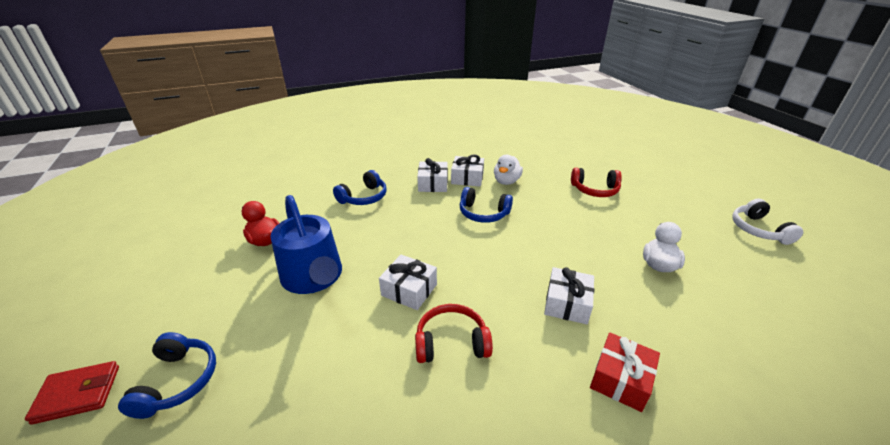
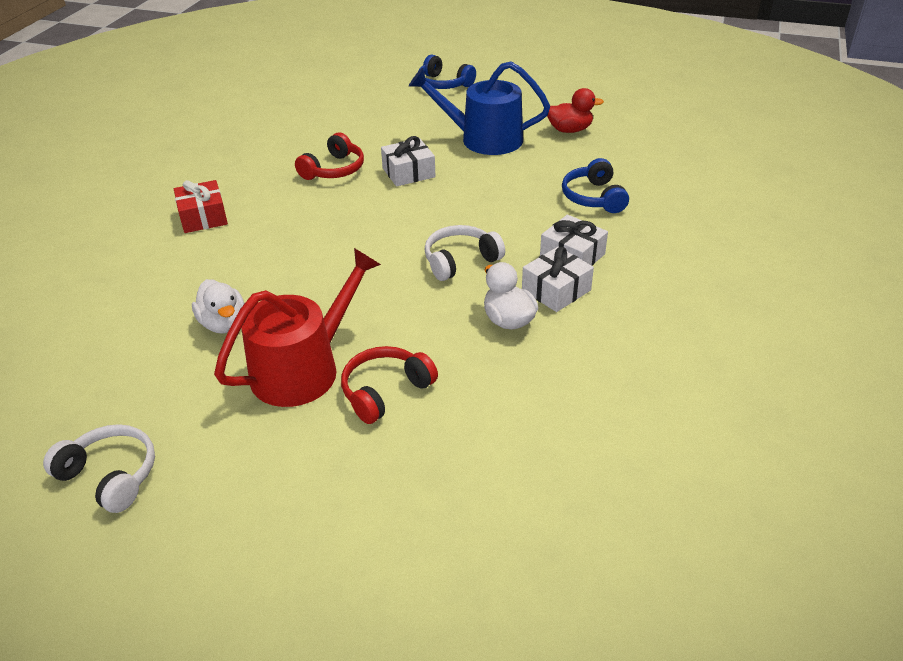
camera: 130 degrees right, 5 degrees up
red wallet [25,361,119,425] -> none
blue headphones [460,187,513,223] -> white headphones [424,225,505,281]
white gift [544,267,594,324] -> none
none -> red watering can [214,248,381,407]

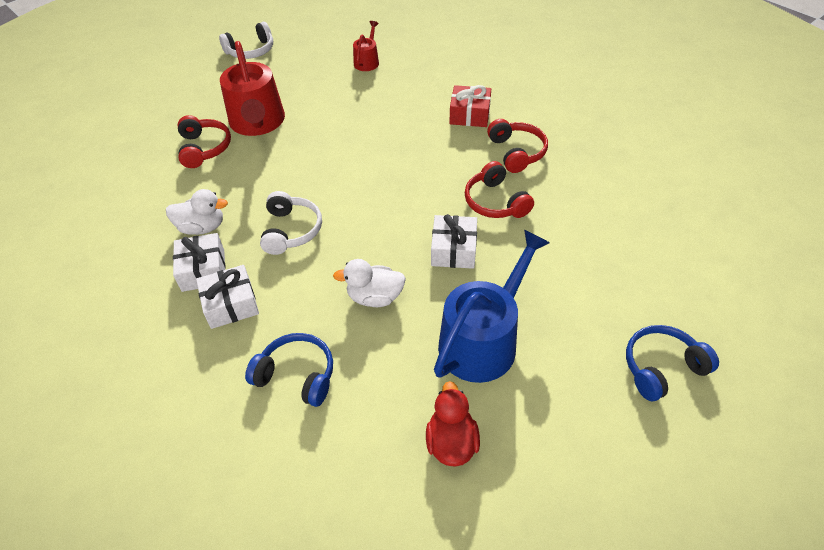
camera: 120 degrees right, 10 degrees up
white duck [192,279,245,334] -> white duck moved to [333,259,406,307]
red duck [547,88,604,133] -> red duck turned 150 degrees clockwise [426,381,480,467]
none -> red watering can [353,21,379,71]
none -> red headphones [487,119,548,173]

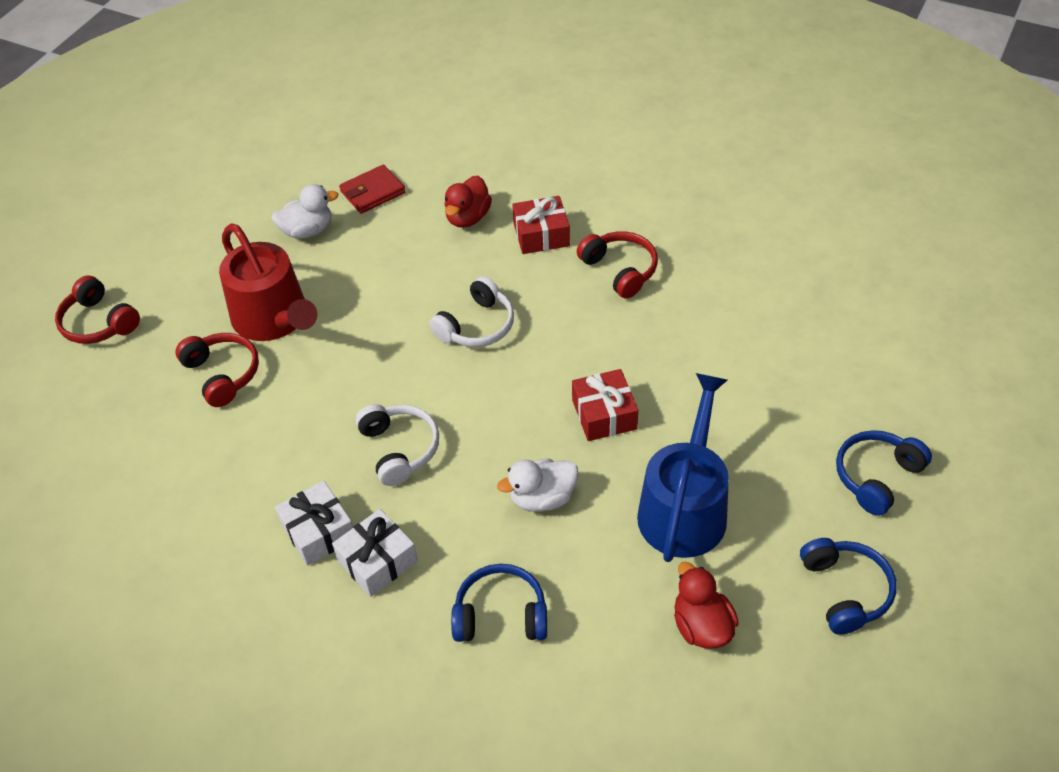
camera: 20 degrees left, 0 degrees up
white duck [166,189,228,235] -> white duck moved to [271,184,338,239]
white headphones [219,22,273,59] -> white headphones moved to [429,276,514,347]
red watering can [353,21,379,71] -> red wallet [339,165,406,214]
white gift [431,214,477,269] -> red gift [572,369,638,441]
red headphones [465,161,534,218] -> red headphones moved to [55,276,140,344]
none -> red duck [445,176,492,228]
none -> blue headphones [800,538,897,635]

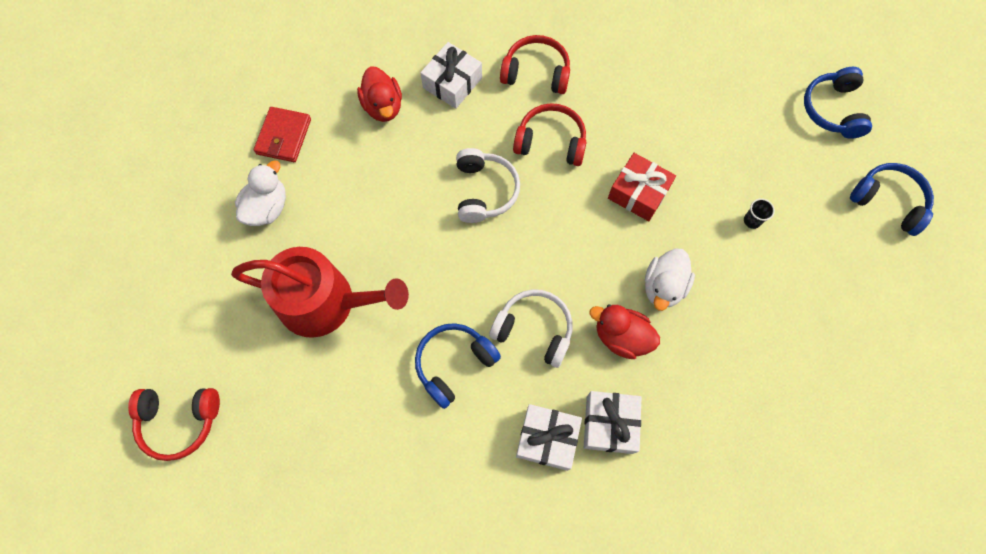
camera: 45 degrees left, 20 degrees up
red headphones [176,333,259,407] -> red headphones moved to [513,103,586,166]
blue headphones [451,564,547,642] -> blue headphones moved to [415,323,501,409]
red gift [512,196,570,254] -> white gift [420,42,482,109]
blue watering can [637,373,729,562] -> black cup [744,198,775,229]
red duck [674,562,738,649] -> red duck moved to [589,304,660,359]

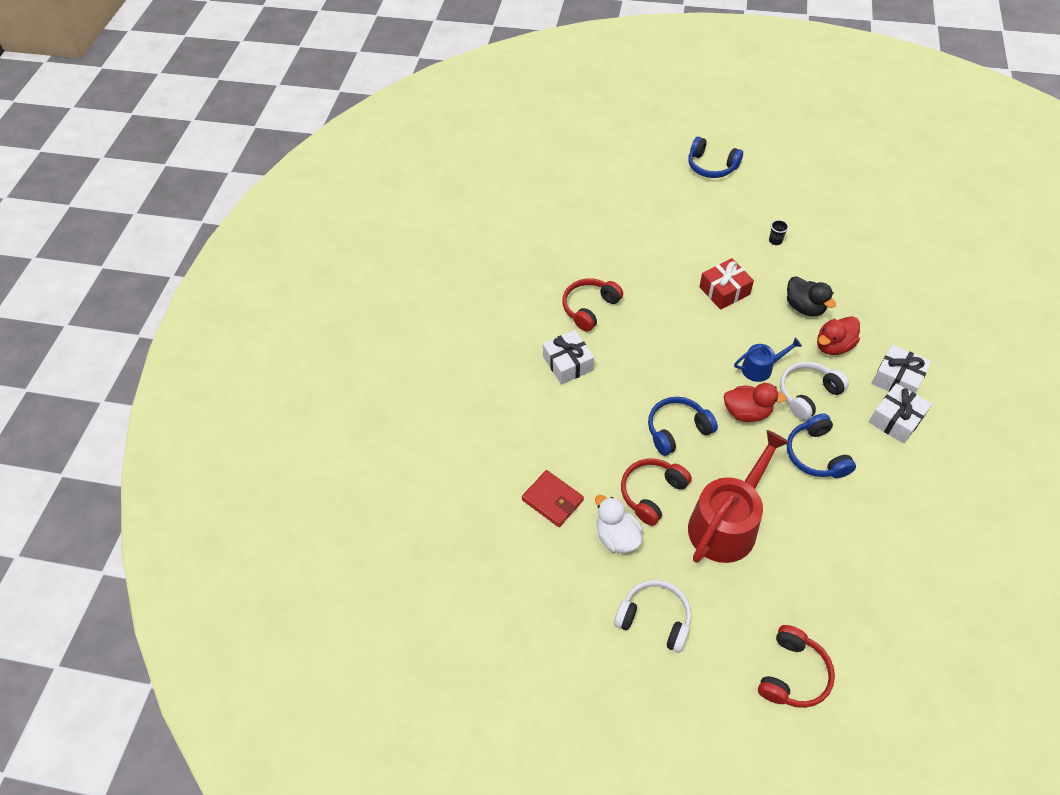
camera: 60 degrees left, 15 degrees down
red duck [357,66,402,122] -> red duck moved to [724,383,787,422]
white headphones [456,148,520,223] -> white headphones moved to [614,580,691,653]
red headphones [513,103,586,166] -> red headphones moved to [621,459,692,526]
white duck [645,248,695,311] -> black duck [787,276,836,316]
blue headphones [850,163,934,236] -> blue headphones moved to [648,397,718,456]
none -> blue watering can [734,338,802,382]

